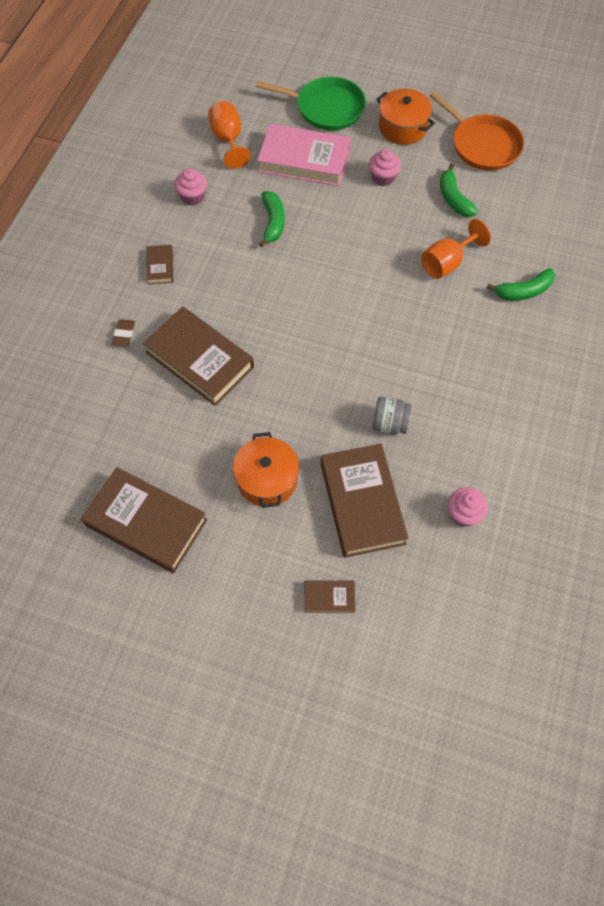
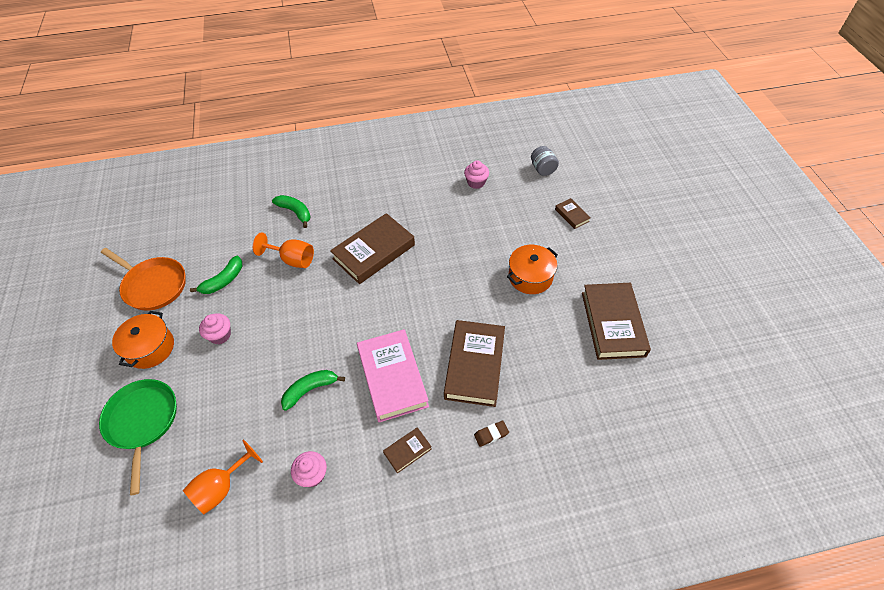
camera: 120 degrees left, 10 degrees down
pink book [257,124,351,186] -> pink book moved to [357,329,429,422]
brown book [321,444,409,558] -> brown book moved to [330,213,415,284]
grey jar [372,397,412,434] -> grey jar moved to [531,146,559,176]
orange pan [430,91,524,171] -> orange pan turned 105 degrees clockwise [101,248,186,311]

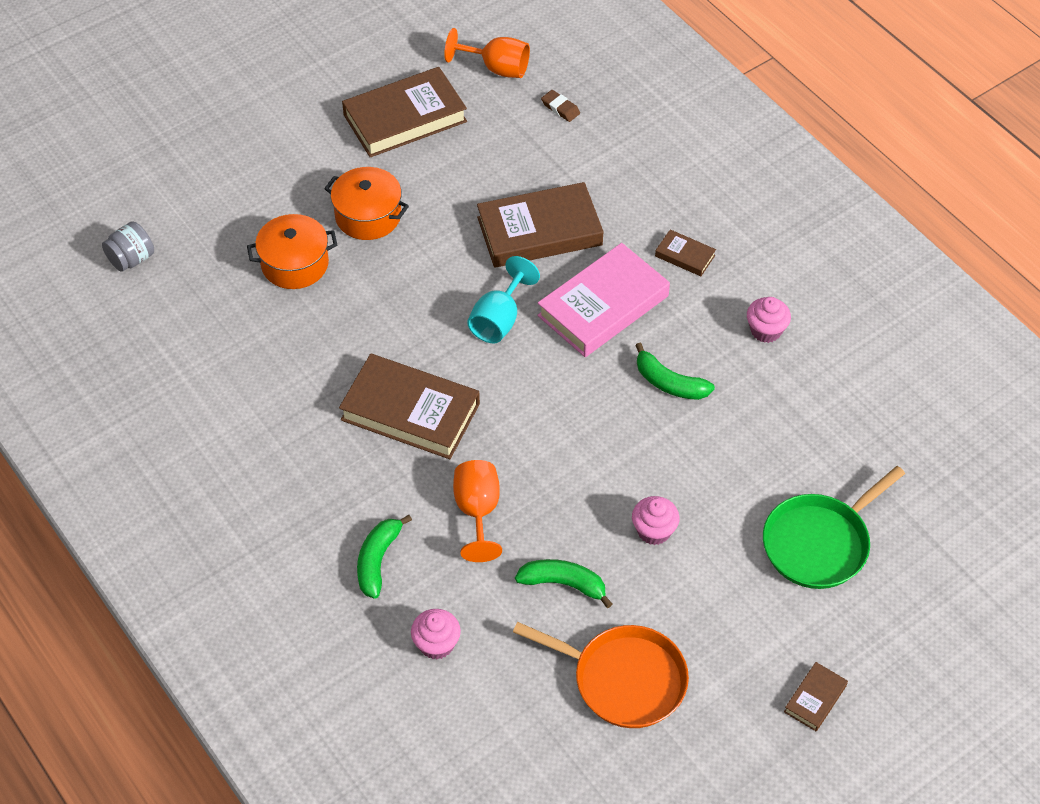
camera: 115 degrees left, 0 degrees up
orange pan [101,248,186,311] -> orange pan turned 105 degrees clockwise [513,622,689,728]
orange pot [112,311,174,369] -> orange pot moved to [247,214,337,289]
orange goblet [183,439,263,514] -> orange goblet moved to [444,28,530,78]
pink cupcake [464,161,489,189] -> pink cupcake moved to [411,609,461,660]
brown eraser [474,421,509,447] -> brown eraser moved to [541,90,580,122]
brown book [555,198,591,229] -> brown book moved to [784,662,848,731]
none -> turquoise goblet [467,256,540,343]

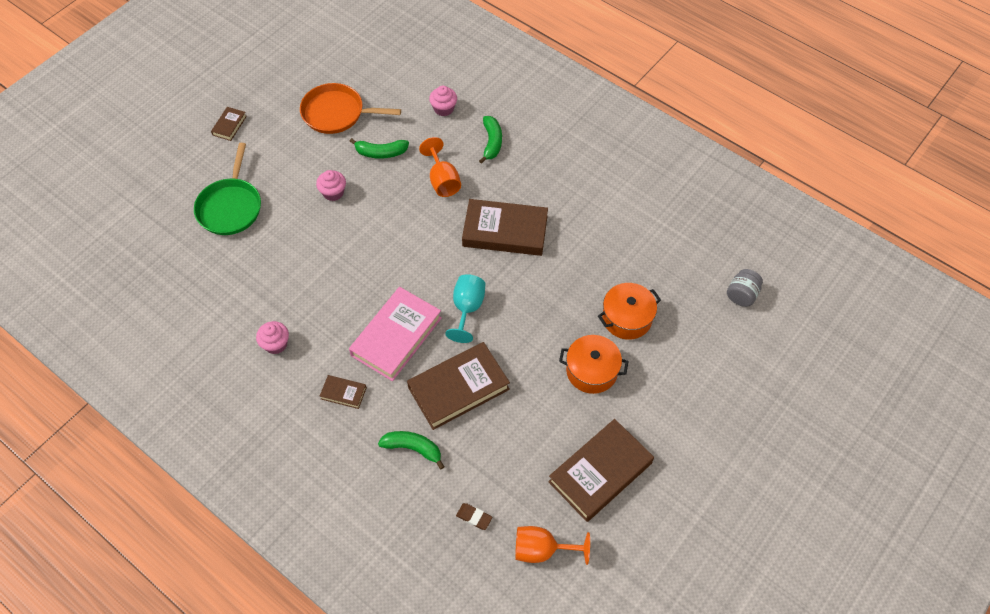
camera: 165 degrees right, 5 degrees up
green banana [635,343,715,400] -> green banana moved to [378,431,445,469]
green pan [763,466,905,589] -> green pan turned 150 degrees clockwise [194,143,261,235]

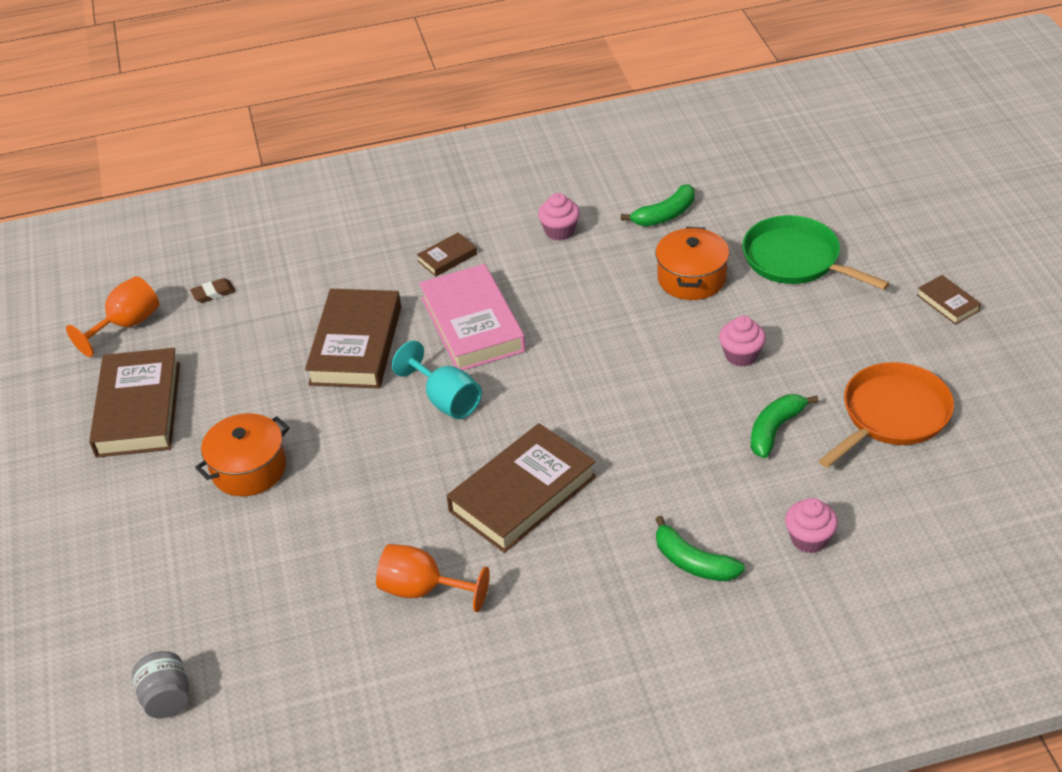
camera: 130 degrees right, 15 degrees down
green banana [378,431,445,469] -> green banana moved to [621,184,695,226]
orange goblet [419,137,461,197] -> orange goblet moved to [376,544,490,612]
orange pot [598,283,661,340] -> orange pot moved to [656,227,729,300]

